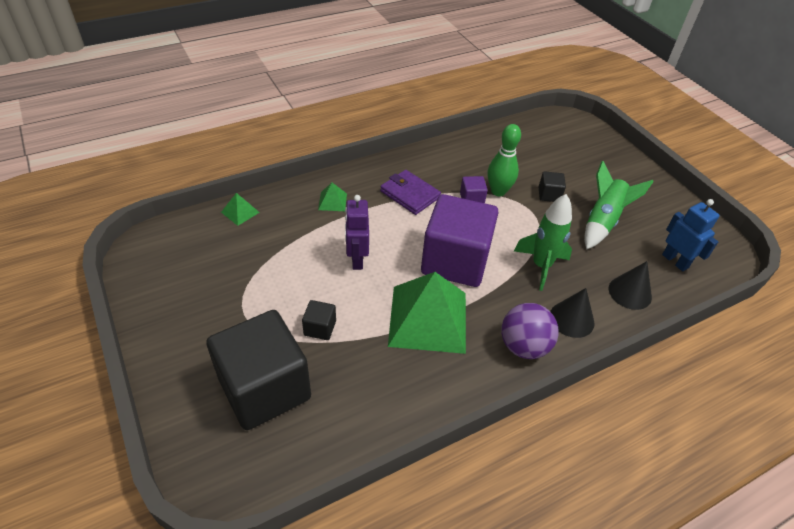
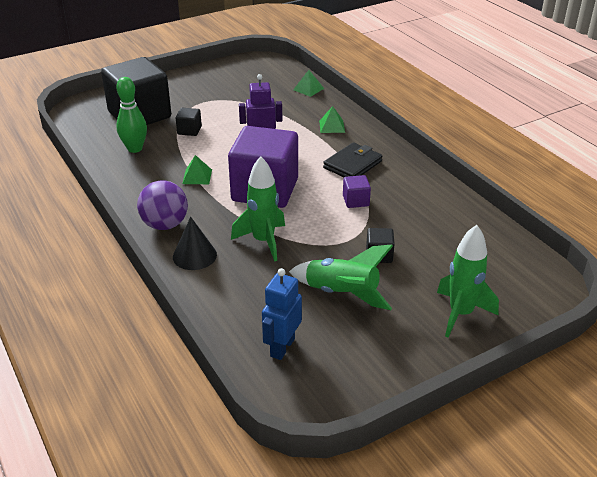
camera: 90 degrees right, 10 degrees down
purple wallet [380,170,441,215] -> black wallet [323,142,382,177]
green pyramid [388,272,466,354] -> green pyramid [182,155,212,184], size x0.42
green bowling pin [488,124,521,196] -> green bowling pin moved to [116,77,147,153]
black cone [609,261,652,310] -> none
blue robot [662,199,720,271] -> blue robot turned 150 degrees clockwise [262,268,302,360]
none -> green rocket [437,225,499,337]

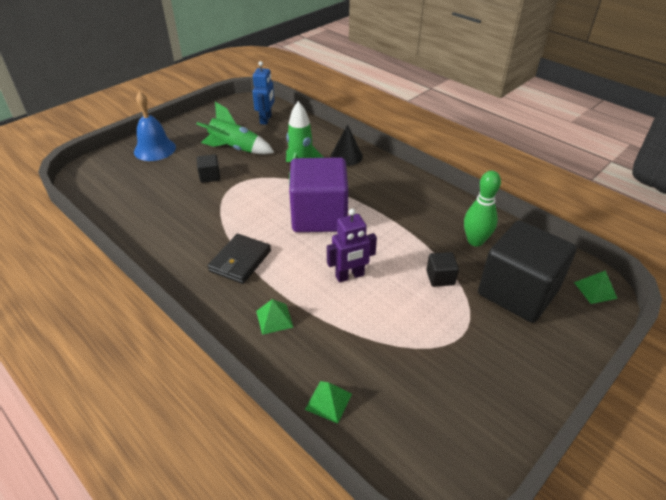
camera: 165 degrees right, 5 degrees up
purple ball [137,180,188,230] -> none
green pyramid [182,155,212,184] -> green pyramid moved to [574,270,618,304]
purple cube [343,175,371,208] -> none
green rocket [437,225,499,337] -> blue bell [134,91,176,161]

